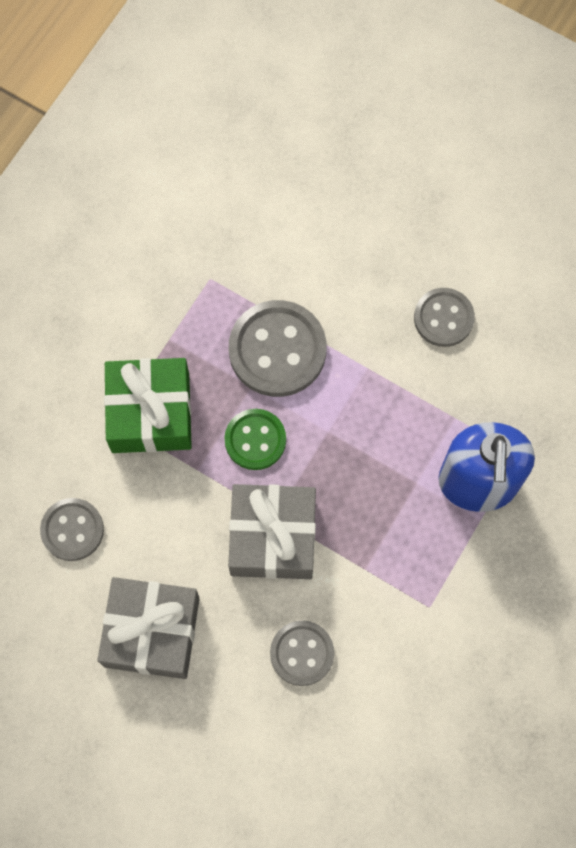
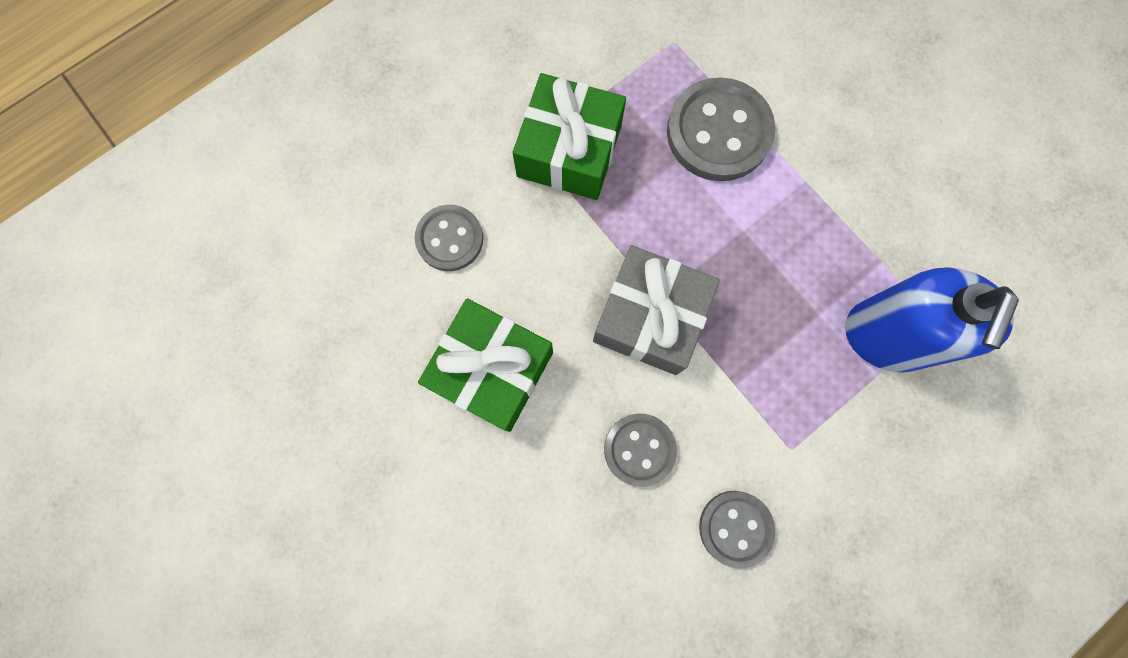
camera: 20 degrees right, 5 degrees up
grey gift [97,577,200,679] -> green gift [418,298,553,432]
green button [225,409,286,470] -> none
grey button [414,288,475,347] -> grey button moved to [699,491,775,569]

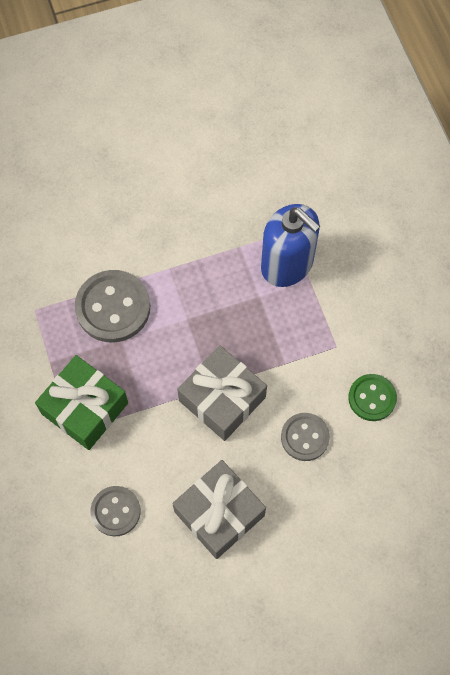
camera: 70 degrees left, 10 degrees down
green gift [418,298,553,432] -> grey gift [172,460,266,559]
grey button [699,491,775,569] -> green button [348,374,397,421]

